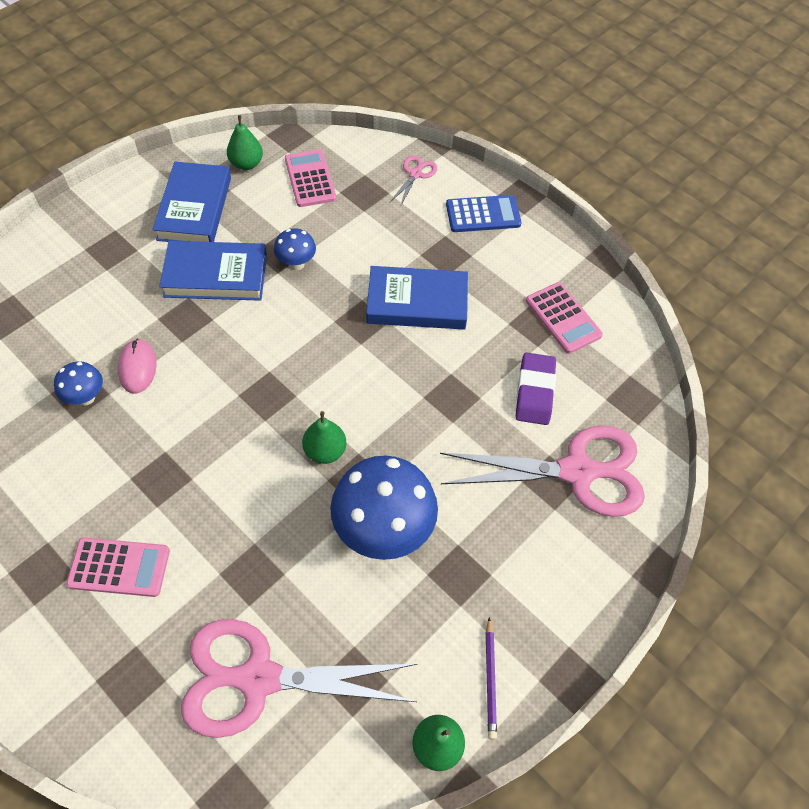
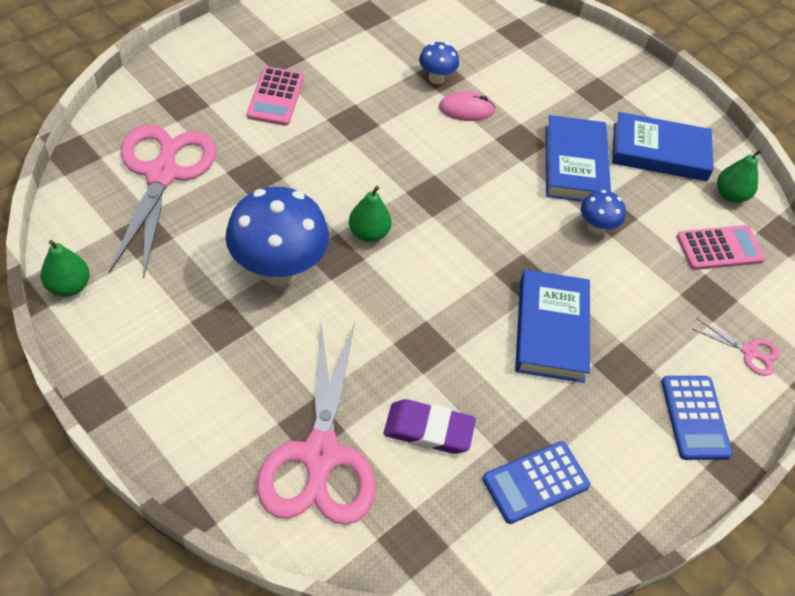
camera: 90 degrees right, 5 degrees down
purple pencil [486,617,497,740] -> none
pink calculator [526,282,603,354] -> blue calculator [483,441,590,524]

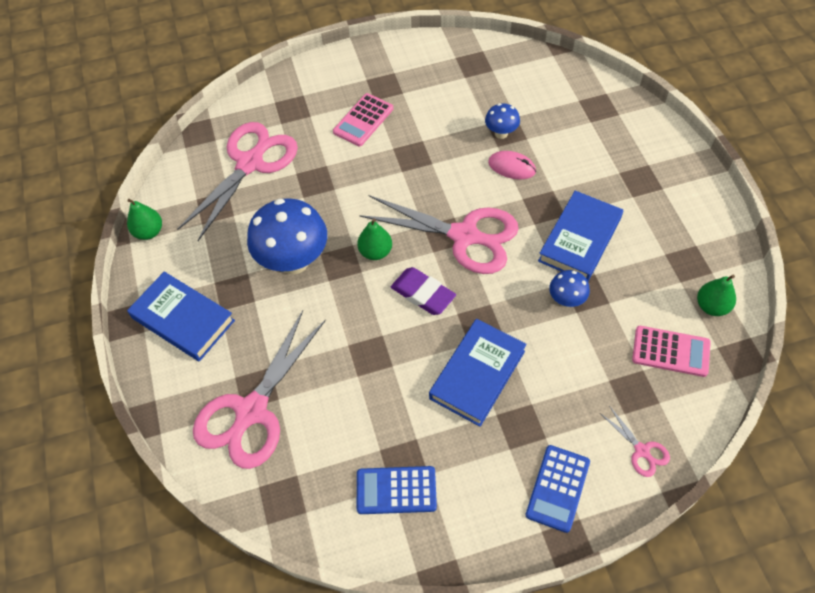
camera: 35 degrees right, 5 degrees up
purple eraser [383,399,476,454] -> purple eraser moved to [391,267,456,315]
blue book [612,112,714,181] -> blue book moved to [127,271,235,362]
none -> pink scissors [359,195,519,274]

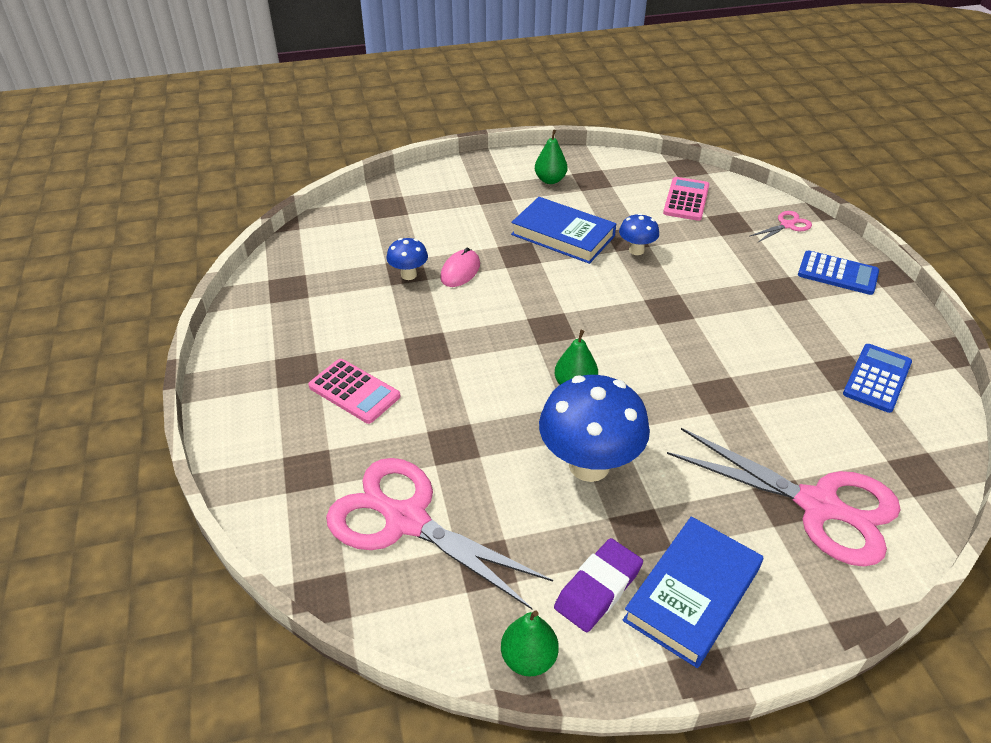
camera: 90 degrees left, 15 degrees down
blue calculator [357,466,437,514] -> blue calculator turned 150 degrees counterclockwise [843,344,912,413]
pink scissors [359,195,519,274] -> none
purple eraser [391,267,456,315] -> purple eraser moved to [554,538,643,632]
blue book [429,319,527,427] -> none
green pear [697,275,736,316] -> green pear moved to [535,129,567,184]

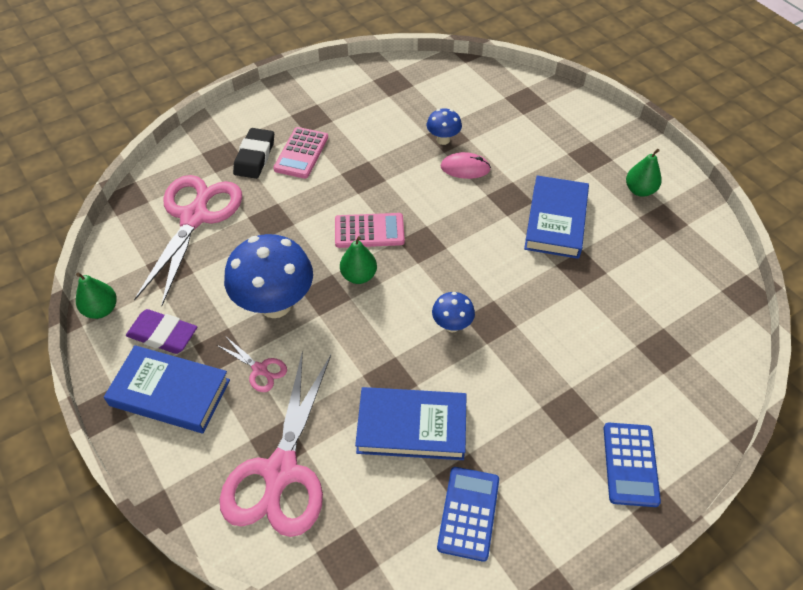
camera: 70 degrees right, 10 degrees up
blue mushroom [619,213,659,255] -> blue mushroom moved to [432,292,475,333]
pink calculator [663,177,709,221] -> pink calculator moved to [335,213,405,248]
pink scissors [750,211,812,243] -> pink scissors moved to [217,337,287,392]
blue calculator [843,344,912,413] -> blue calculator turned 90 degrees counterclockwise [437,467,499,562]
none -> black eraser [233,128,274,179]
none -> blue book [355,387,467,460]

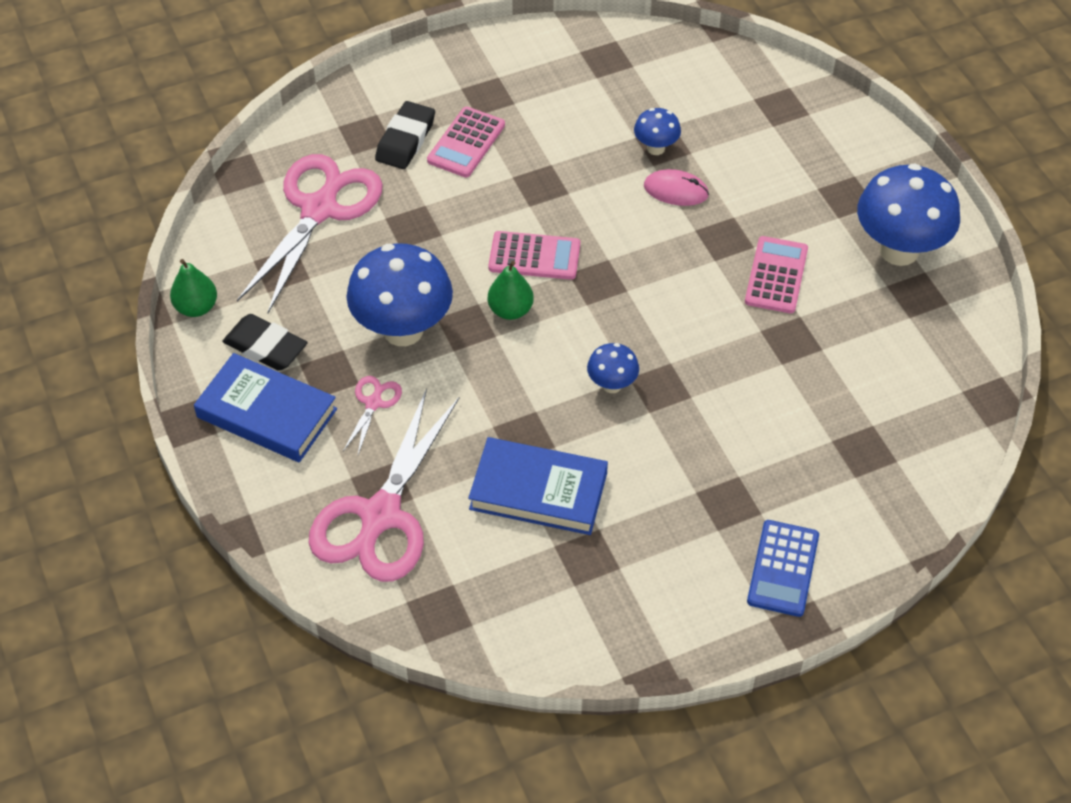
camera: 10 degrees right, 0 degrees up
purple eraser [126,309,197,354] -> black eraser [223,314,308,371]
pink scissors [217,337,287,392] -> pink scissors turned 120 degrees counterclockwise [343,376,402,455]
blue calculator [437,467,499,562] -> none
blue book [524,175,589,259] -> pink calculator [745,236,808,313]
green pear [626,149,662,197] -> blue mushroom [857,163,960,266]

